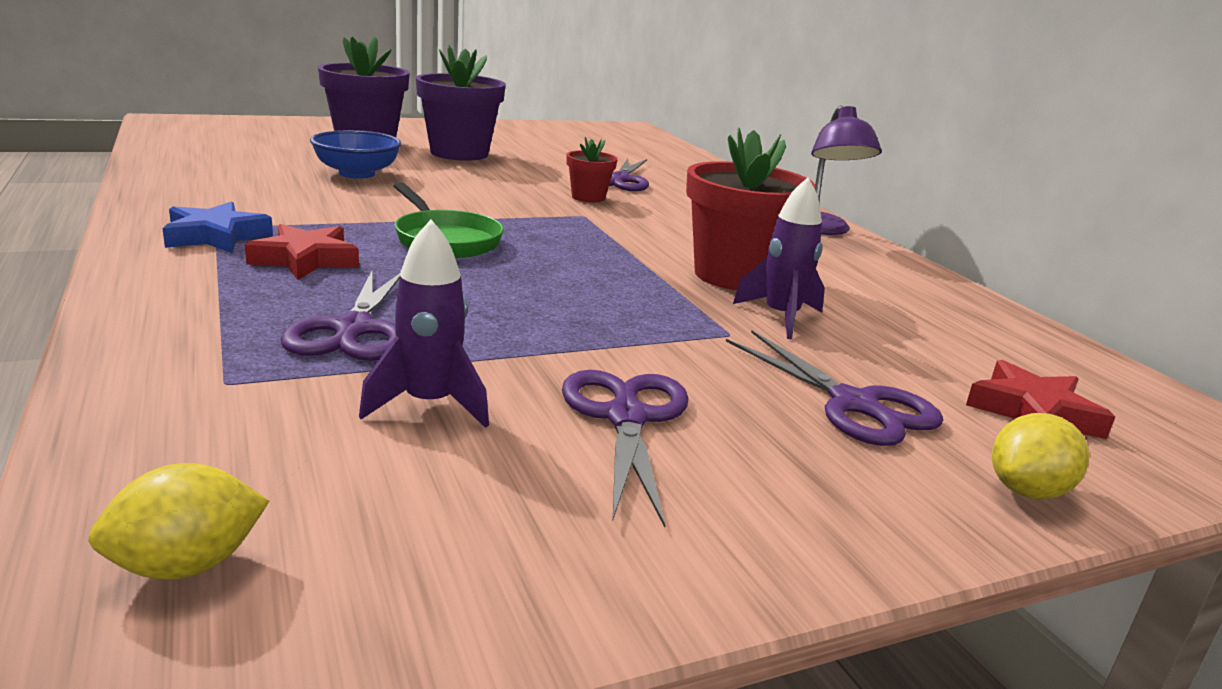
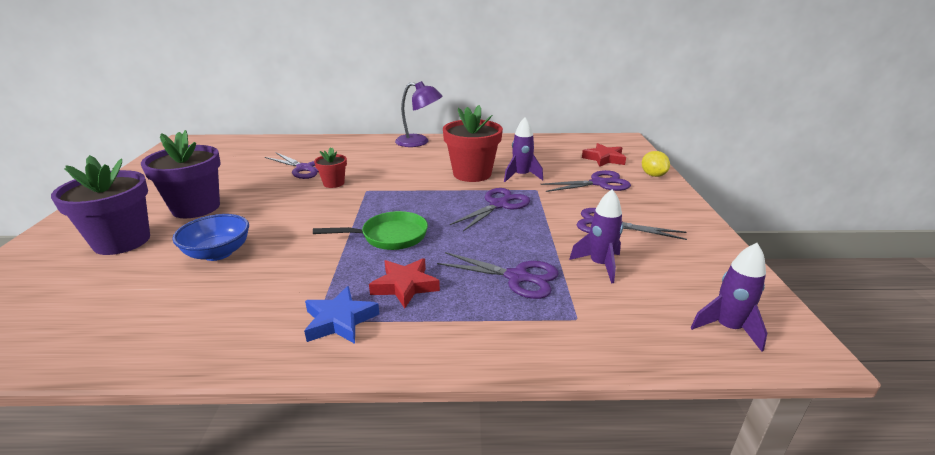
camera: 65 degrees left, 5 degrees up
yellow lemon [88,463,269,580] -> purple rocket [691,243,767,352]
none -> purple scissors [450,188,530,231]

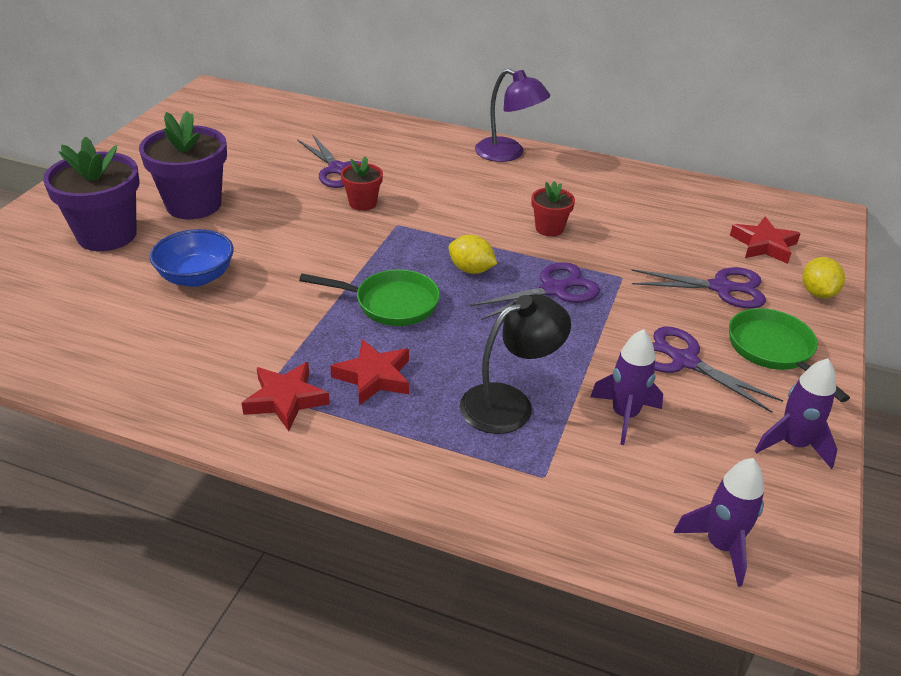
camera: 20 degrees right, 10 degrees up
blue star [304,286,380,344] -> red star [241,362,330,431]
purple scissors [437,252,559,299] -> black lamp [460,294,571,434]
red flower pot [443,105,503,182] -> red flower pot [532,181,575,237], size x0.52
purple rocket [504,117,543,182] -> purple rocket moved to [755,358,837,469]
none -> yellow lemon [448,235,497,274]
none -> green pan [729,308,850,402]

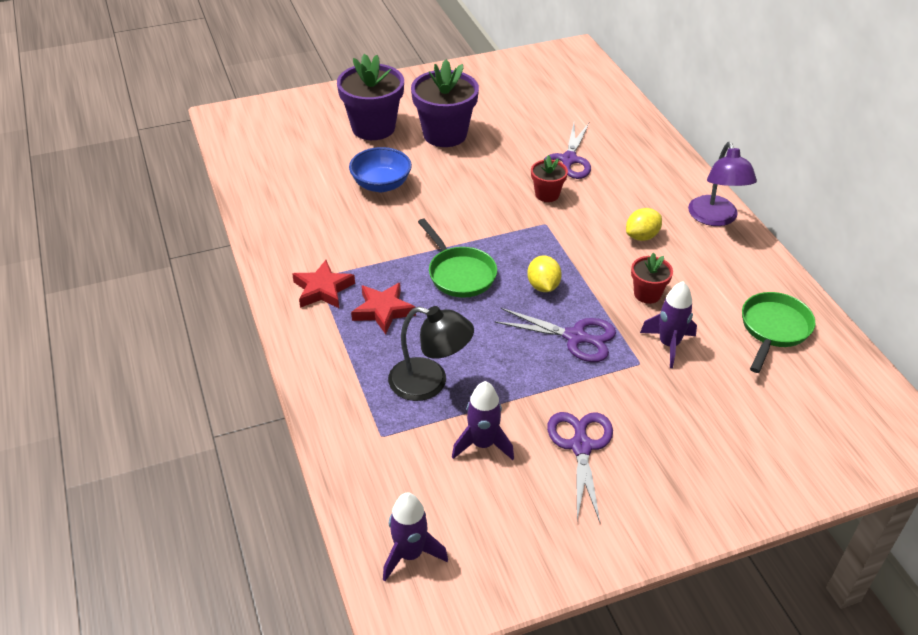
camera: 50 degrees right, 5 degrees up
purple scissors [631,267,766,308] -> none
green pan [729,308,850,402] -> green pan moved to [742,292,815,373]
red star [730,217,801,264] -> none
purple rocket [755,358,837,469] -> purple rocket moved to [640,281,697,368]
yellow lemon [802,257,845,299] -> yellow lemon moved to [626,208,662,241]

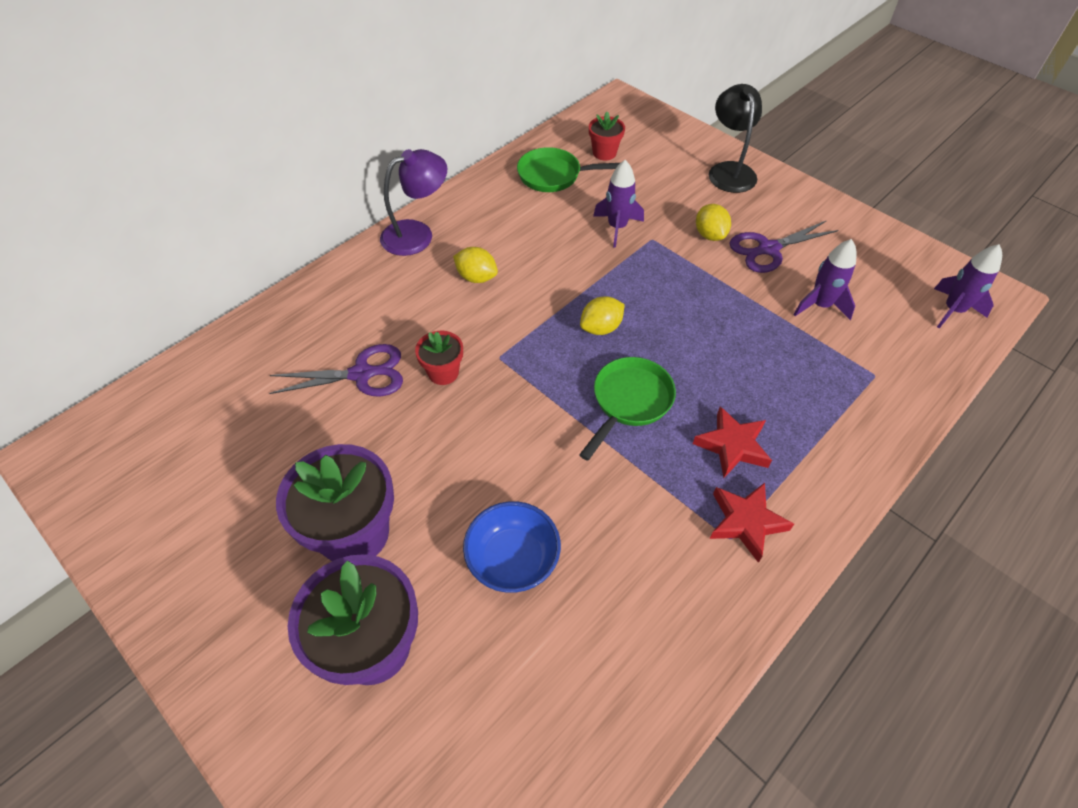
camera: 115 degrees left, 10 degrees up
black lamp [388,306,474,401] -> black lamp moved to [709,84,762,193]
purple scissors [494,308,616,362] -> none
red flower pot [631,253,673,304] -> red flower pot moved to [589,112,625,160]
none -> yellow lemon [696,204,731,241]

